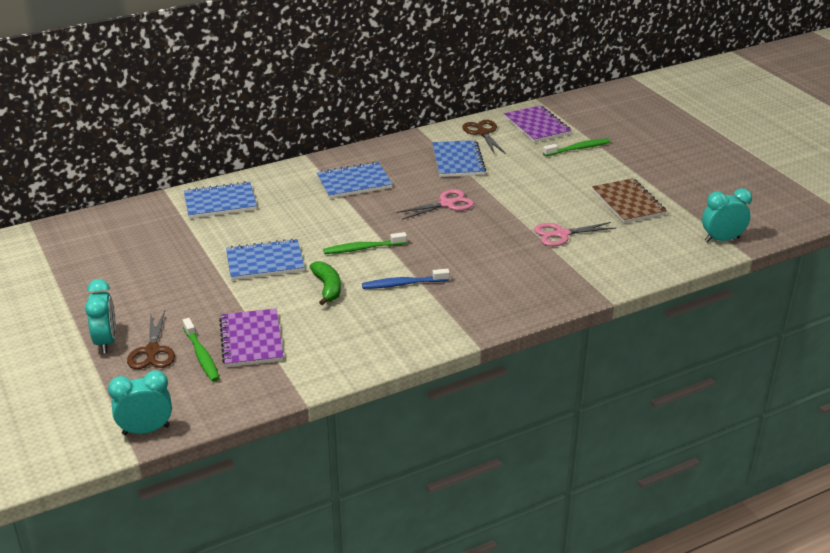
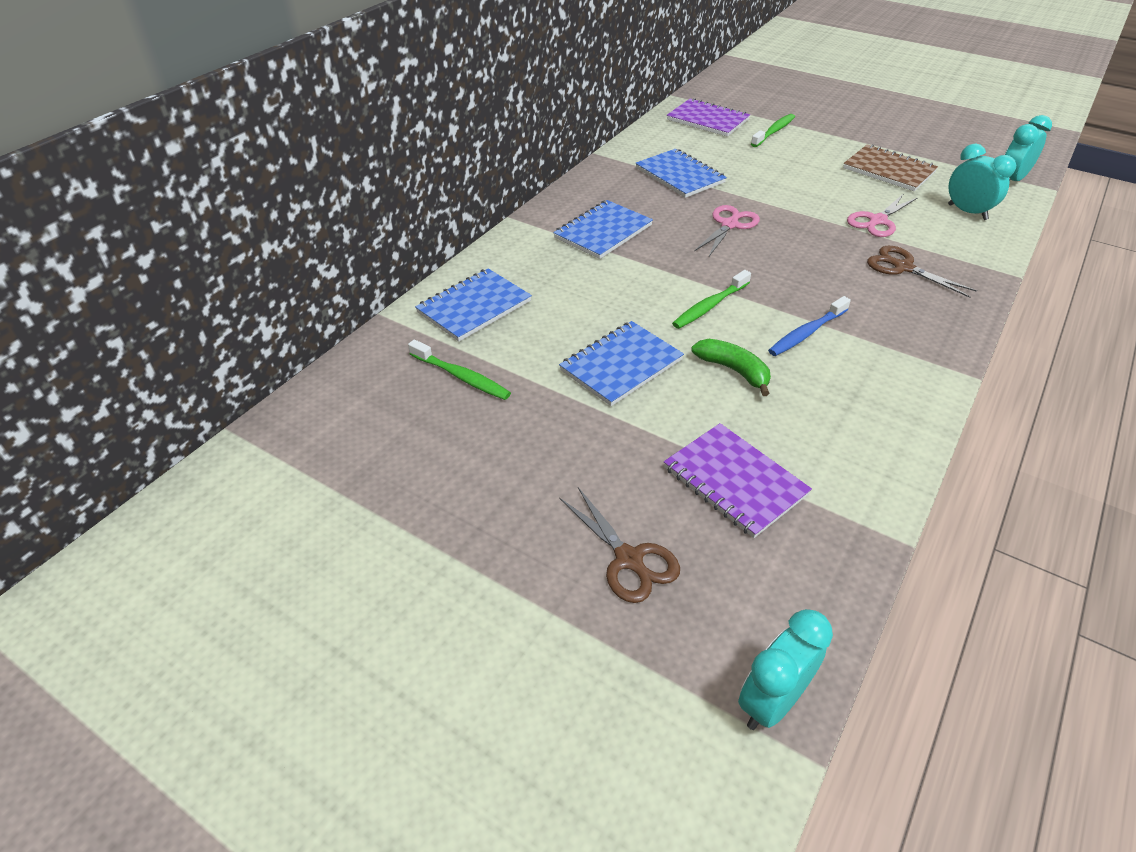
camera: 30 degrees left, 10 degrees up
turquoise clock [85,279,116,353] -> turquoise clock moved to [948,144,1016,220]
green toothbrush [183,318,220,382] -> green toothbrush moved to [408,339,511,400]
brown scissors [462,120,506,155] -> brown scissors moved to [867,246,977,298]

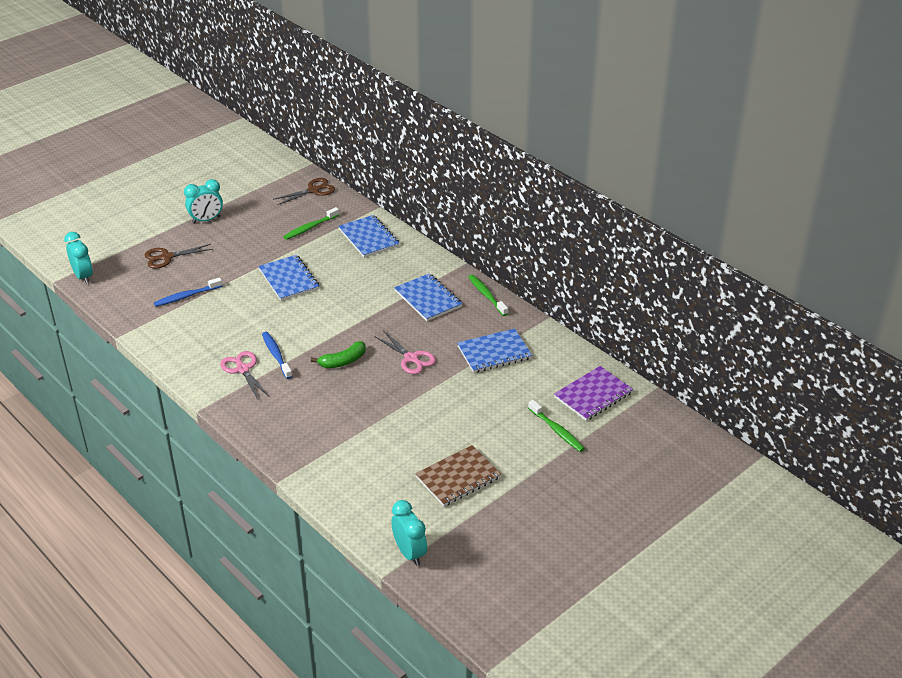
camera: 105 degrees right, 5 degrees down
purple notebook [664,423,812,538] -> blue toothbrush [154,277,222,307]
green toothbrush [672,270,751,329] -> green toothbrush moved to [468,275,508,316]
green banana [691,339,771,396] -> green banana moved to [311,341,366,368]
pink scissors [847,194,918,237] -> pink scissors moved to [220,351,269,400]
brown scissors [867,246,977,298] -> brown scissors moved to [273,178,335,205]
turquoise clock [948,144,1016,220] -> turquoise clock moved to [184,179,223,224]

